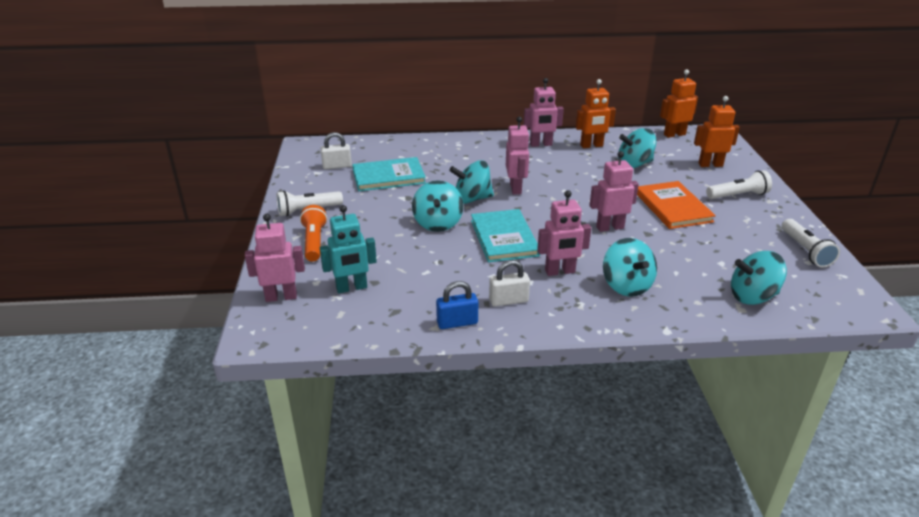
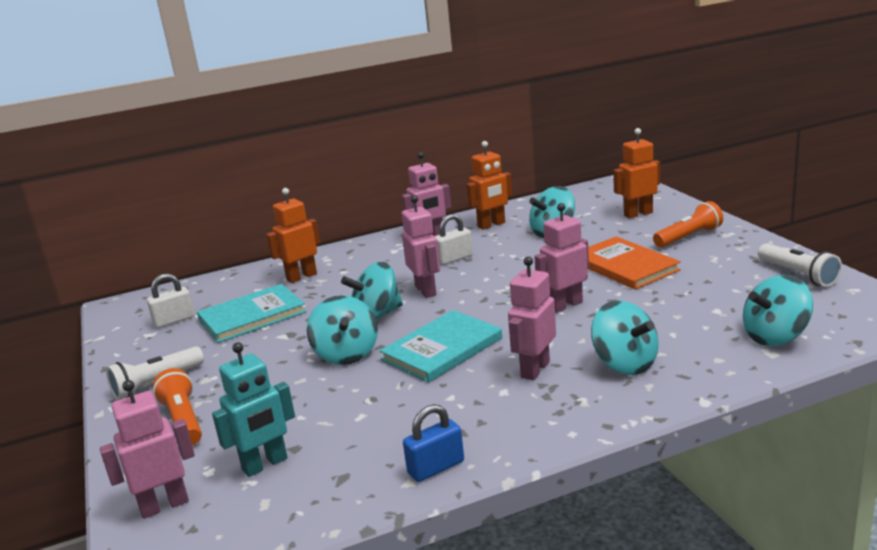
camera: 15 degrees left, 10 degrees down
turquoise book [471,209,540,262] -> turquoise book turned 75 degrees clockwise [379,310,502,383]
white padlock [489,260,530,307] -> white padlock moved to [435,214,473,265]
pink robot [537,190,591,276] -> pink robot turned 150 degrees clockwise [508,257,556,380]
orange robot [660,70,698,138] -> orange robot moved to [266,188,320,283]
white flashlight [706,170,772,199] -> orange flashlight [653,201,723,247]

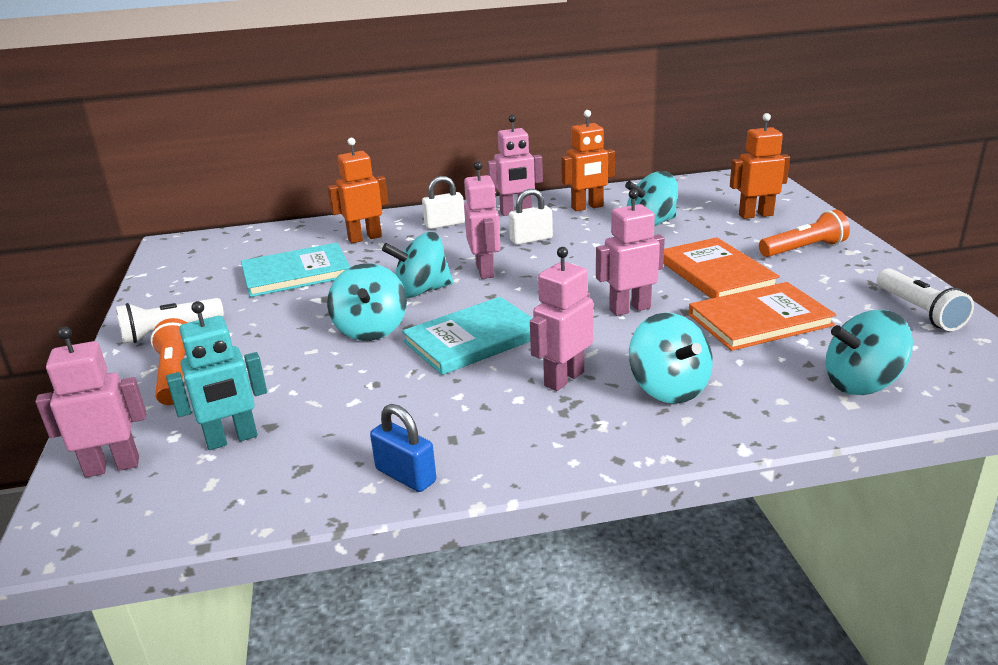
camera: 10 degrees right, 5 degrees up
white padlock [147,273,195,328] -> white padlock moved to [422,176,465,229]
blue padlock [403,404,464,482] -> blue padlock turned 60 degrees clockwise [370,404,436,492]
none -> orange book [689,282,836,351]

